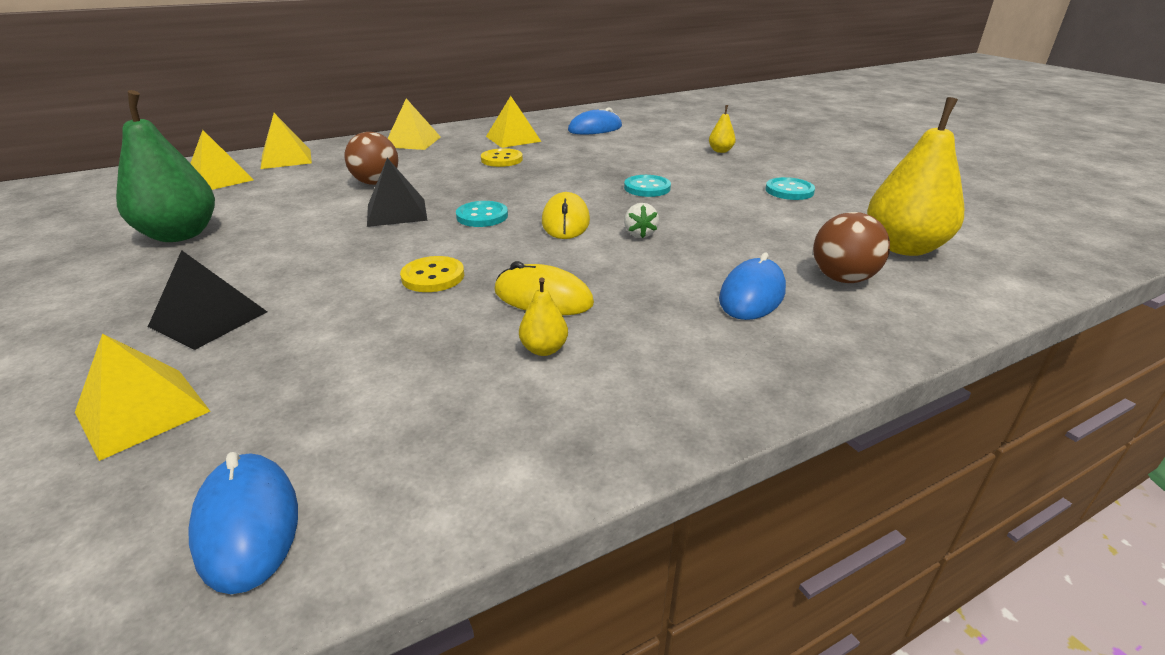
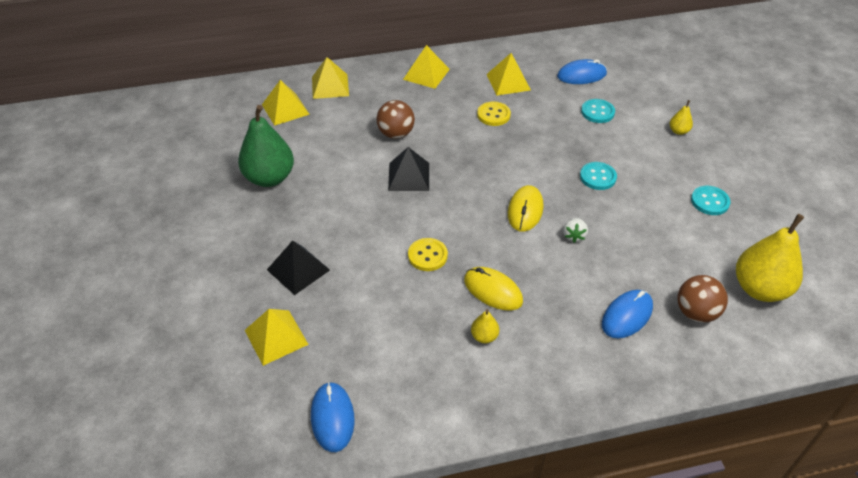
camera: 15 degrees right, 15 degrees up
turquoise button [456,201,508,227] -> turquoise button moved to [581,99,615,123]

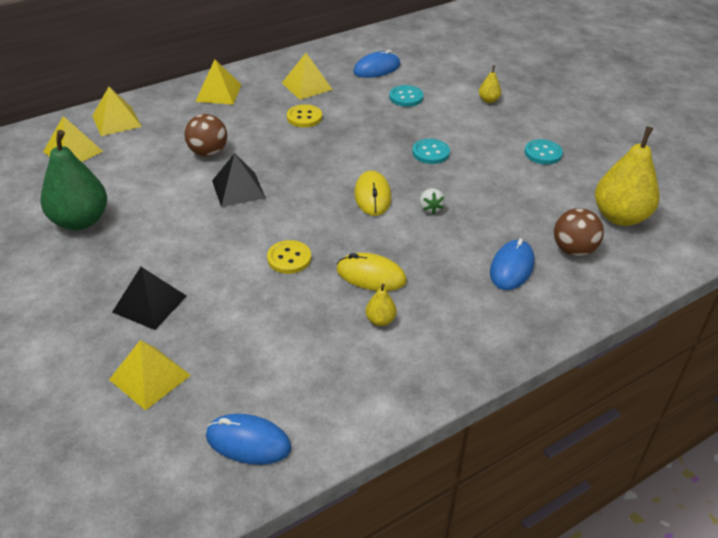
camera: 20 degrees left, 5 degrees down
blue mouse [311,382,355,452] -> blue mouse turned 45 degrees counterclockwise [206,414,291,465]

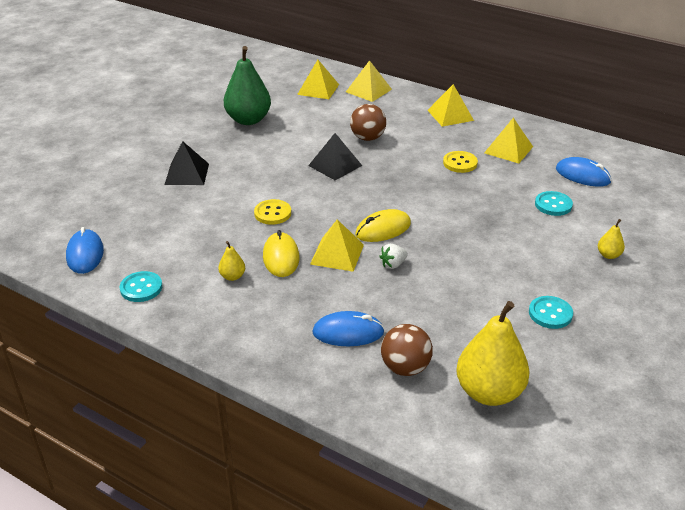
camera: 65 degrees right, 5 degrees down
yellow pyramid [109,340,191,411] -> yellow pyramid moved to [310,219,364,272]
turquoise button [412,139,450,164] -> turquoise button moved to [120,271,162,302]

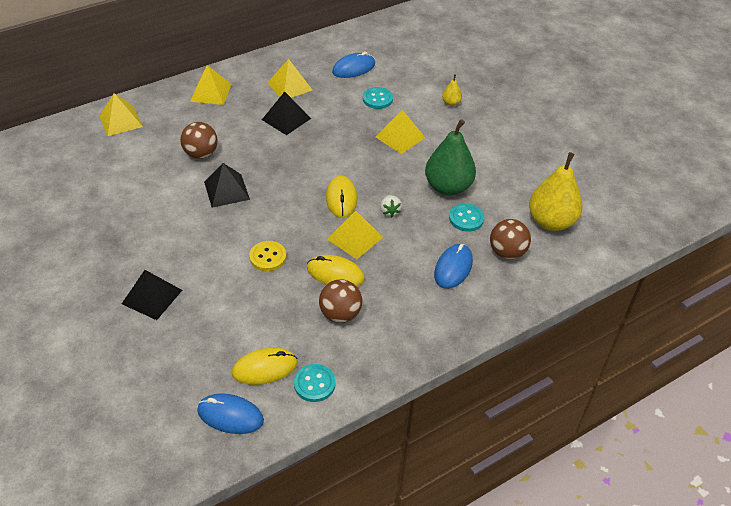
camera: 65 degrees left, 10 degrees up
yellow pear [218,241,245,281] -> brown ball [319,279,362,323]
green pear [224,46,271,125] -> green pear moved to [425,119,476,196]
yellow pyramid [297,60,339,99] -> yellow pyramid moved to [376,110,425,154]
yellow button [443,151,478,173] -> black pyramid [262,92,311,135]
turquoise button [529,296,573,329] -> turquoise button moved to [449,203,484,231]
none -> yellow mouse [232,348,298,385]

